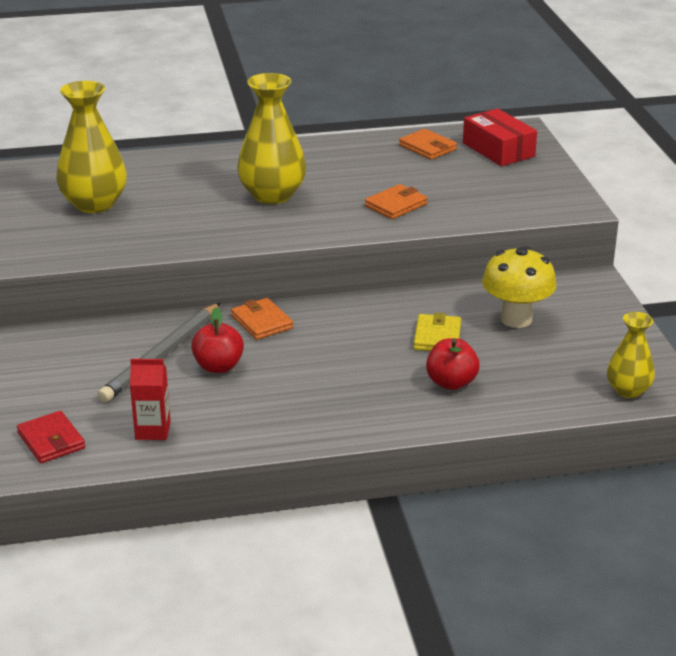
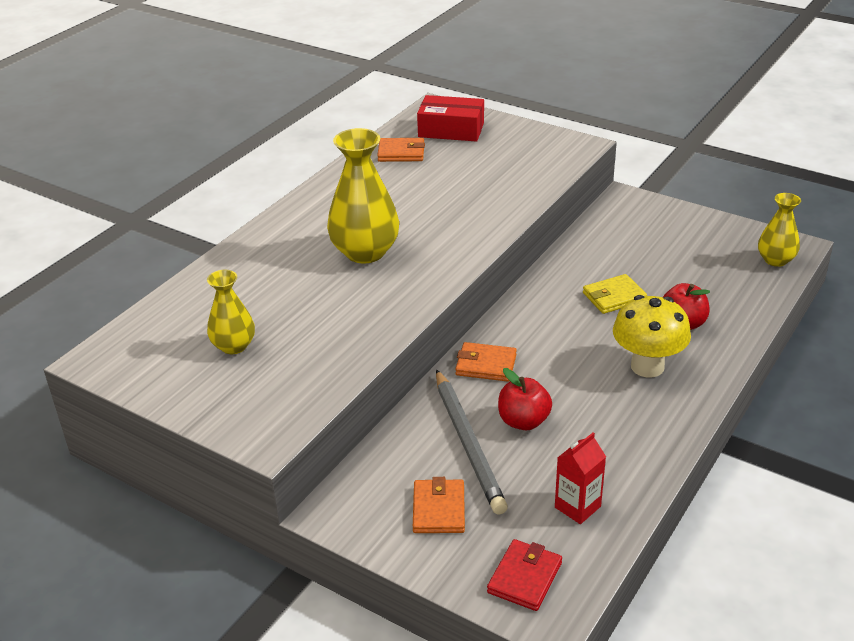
camera: 45 degrees left, 5 degrees up
red wallet [17,411,85,463] -> red wallet turned 75 degrees counterclockwise [487,539,562,611]
yellow vase [56,81,127,213] -> yellow vase [207,270,255,354], size x0.59
orange wallet [365,184,427,219] -> orange wallet moved to [413,477,465,533]
yellow wallet [413,312,461,351] -> yellow wallet turned 75 degrees counterclockwise [583,274,647,314]
yellow mushroom [482,246,557,328] -> yellow mushroom moved to [613,295,691,378]

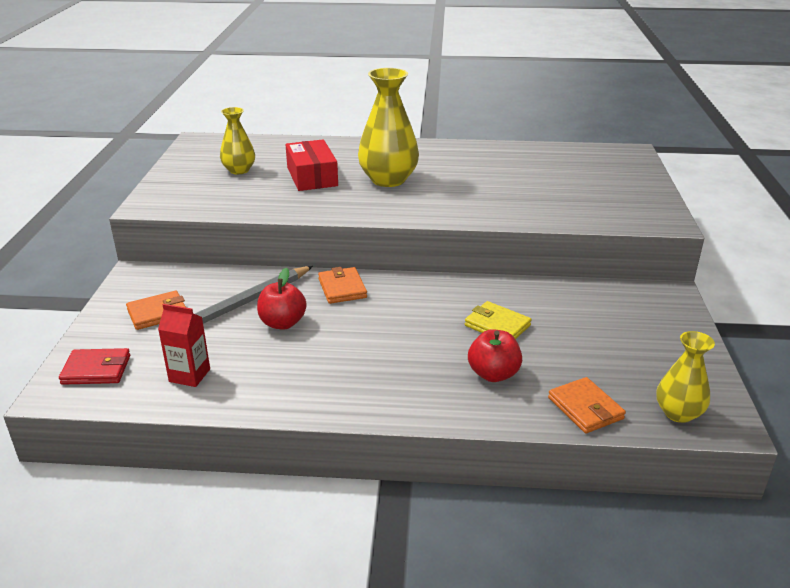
camera: 60 degrees right, 5 degrees down
orange wallet [377,138,425,162] -> orange wallet moved to [548,377,626,433]
red box [417,95,484,142] -> red box moved to [285,139,338,191]
yellow mushroom [613,295,691,378] -> none

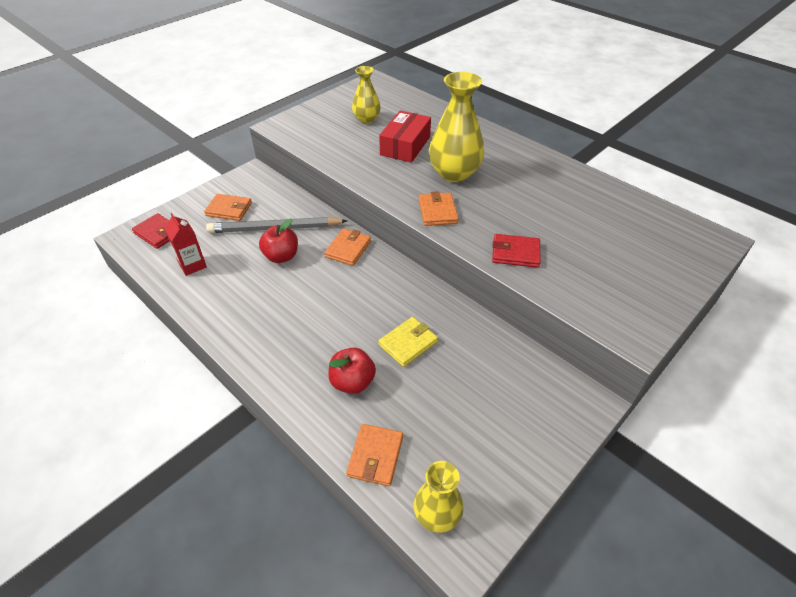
camera: 40 degrees right, 15 degrees up
yellow wallet [465,301,532,339] -> yellow wallet turned 60 degrees clockwise [378,317,438,367]
none -> orange wallet [418,191,459,226]
none -> red wallet [492,234,541,268]

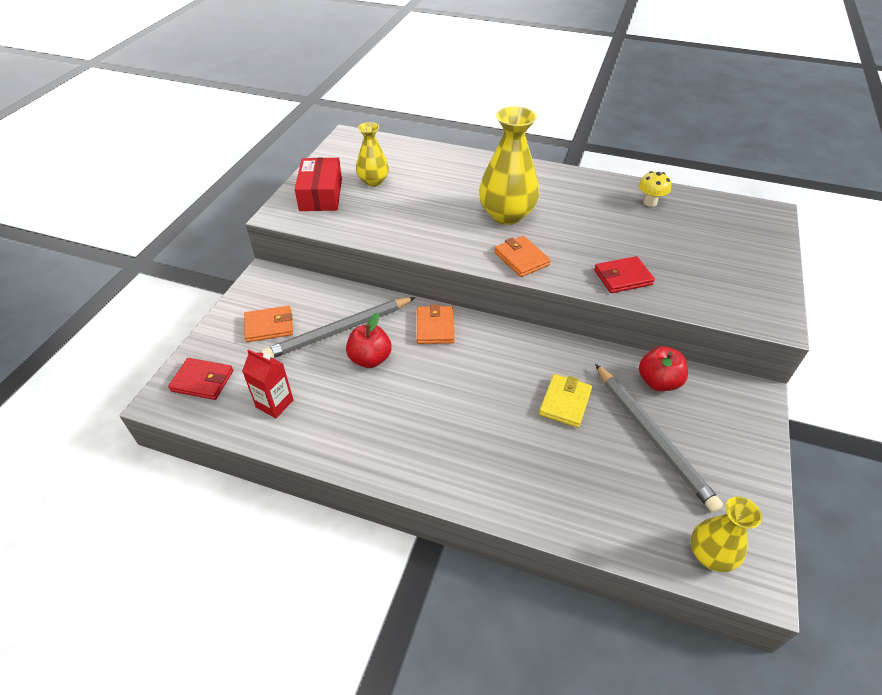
camera: 25 degrees left, 0 degrees up
red apple [328,348,376,394] -> red apple moved to [639,346,688,391]
orange wallet [346,424,403,486] -> none
red box [379,110,431,163] -> red box moved to [295,158,342,211]
none -> grey pencil [595,364,723,512]
none -> yellow mushroom [639,171,671,207]

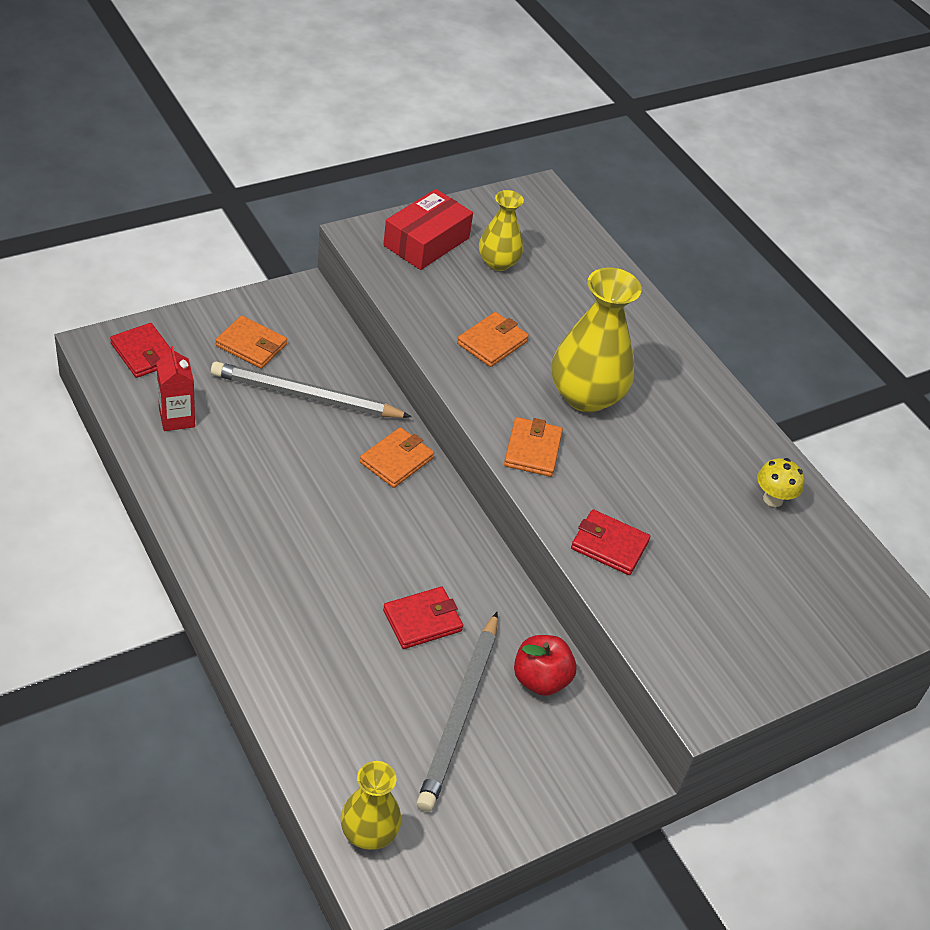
camera: 35 degrees right, 0 degrees up
red apple [346,313,392,368] -> none
yellow wallet [539,374,592,428] -> red wallet [383,587,463,649]
none -> orange wallet [457,312,529,367]

